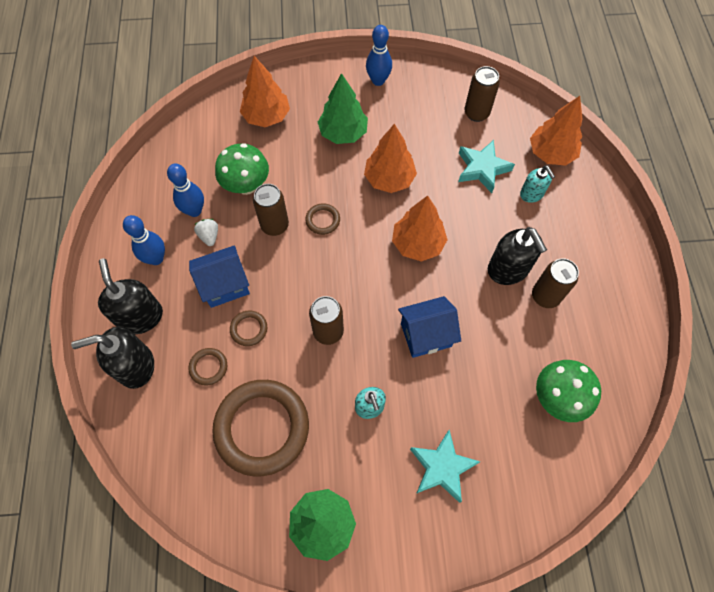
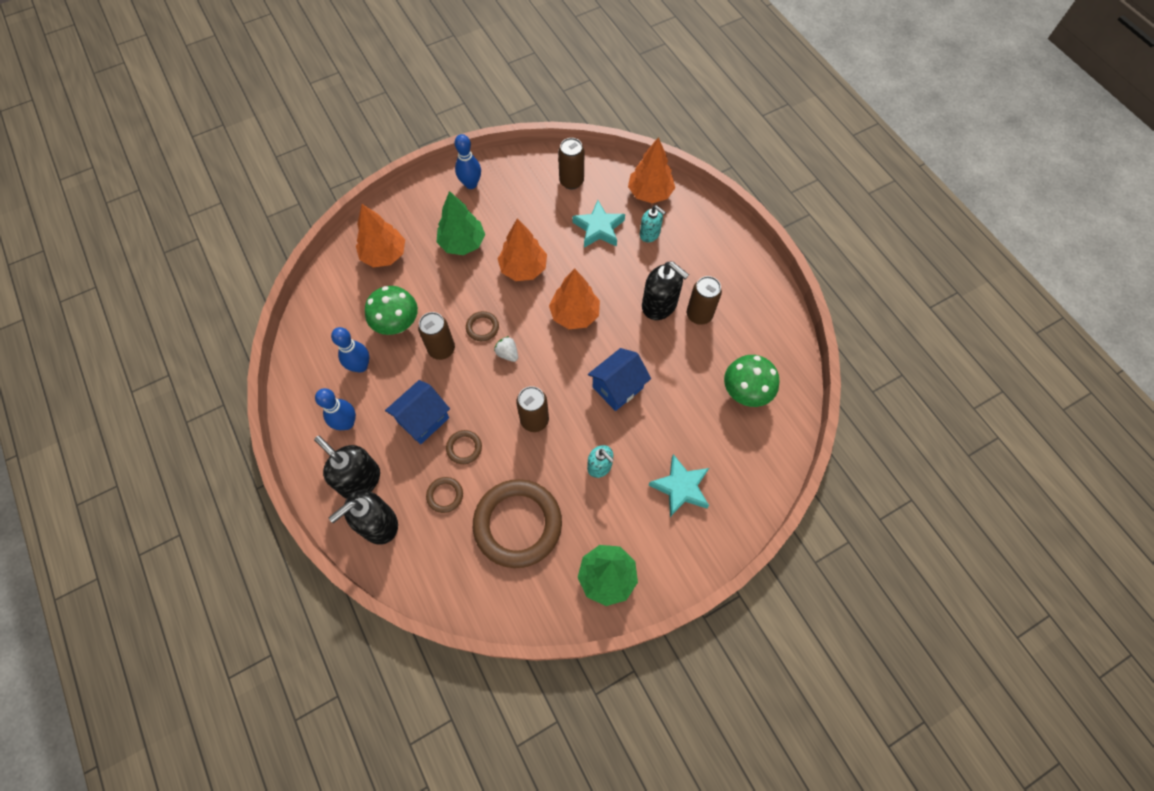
camera: 25 degrees left, 0 degrees up
white strawberry [194,219,218,246] -> white strawberry moved to [494,336,518,362]

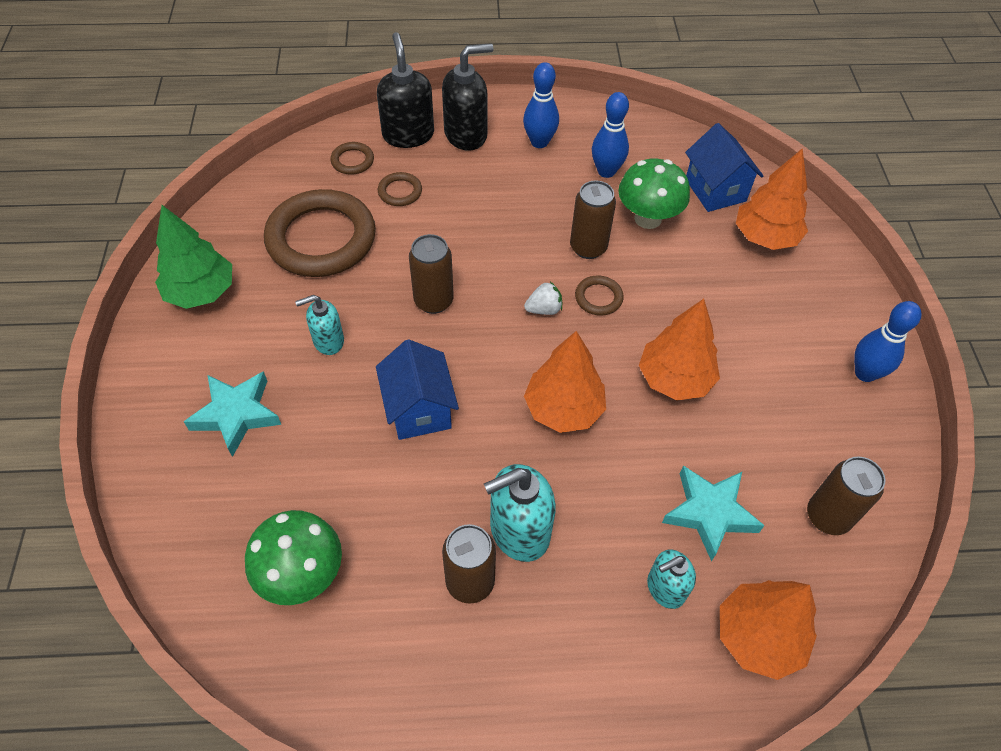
camera: 115 degrees right, 10 degrees down
blue house [385,380,450,444] -> blue house moved to [685,123,763,212]
green tree [437,191,485,255] -> none
brown ring [446,430,482,464] -> brown ring moved to [330,142,374,175]
black soap dispenser [642,261,689,320] -> turquoise soap dispenser [484,464,556,562]

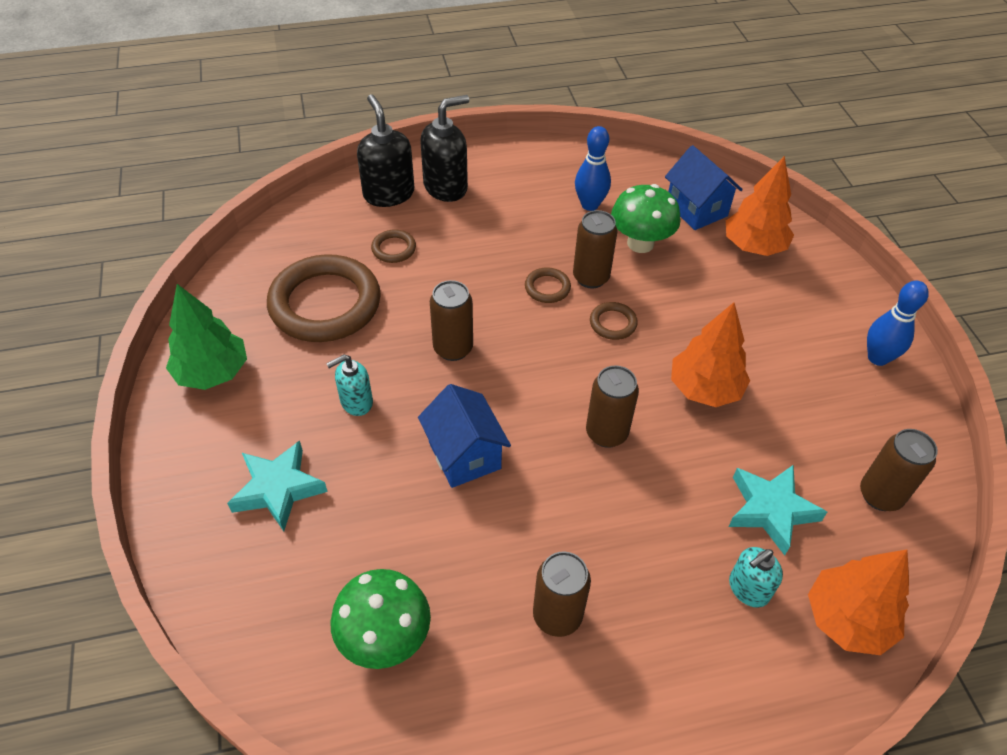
camera: 10 degrees left, 5 degrees down
brown ring [330,142,374,175] -> brown ring moved to [525,267,571,303]
turquoise soap dispenser [484,464,556,562] -> none
blue bowling pin [523,62,559,148] -> none
white strawberry [524,282,562,315] -> none
orange tree [524,331,606,433] -> brown can [586,365,639,448]

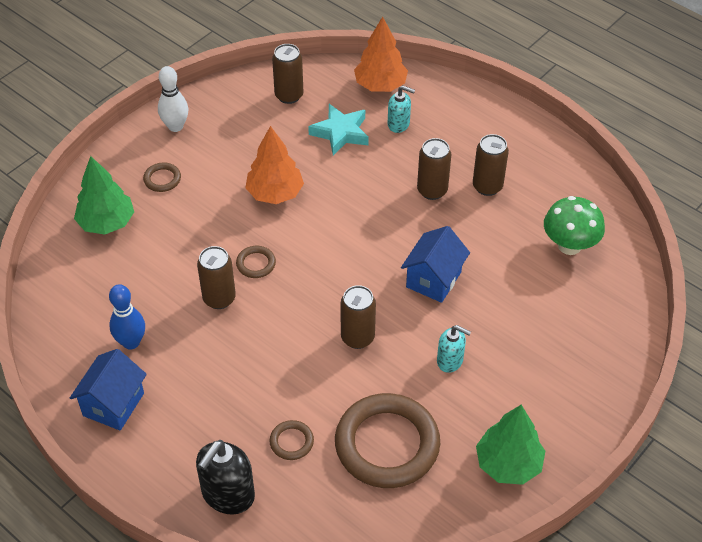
camera: 125 degrees left, 0 degrees up
turquoise star [227,441,328,531] -> none
black soap dispenser [420,95,469,202] -> none
brown ring [525,267,571,303] -> brown ring moved to [143,162,181,192]
brown can [586,365,639,448] -> brown can moved to [417,138,451,200]
green mushroom [611,184,681,253] -> none
blue house [665,145,743,230] -> blue house moved to [70,349,147,431]
orange tree [726,156,794,256] -> green tree [74,156,134,235]
blue bowling pin [867,281,929,366] -> white bowling pin [158,66,188,132]

